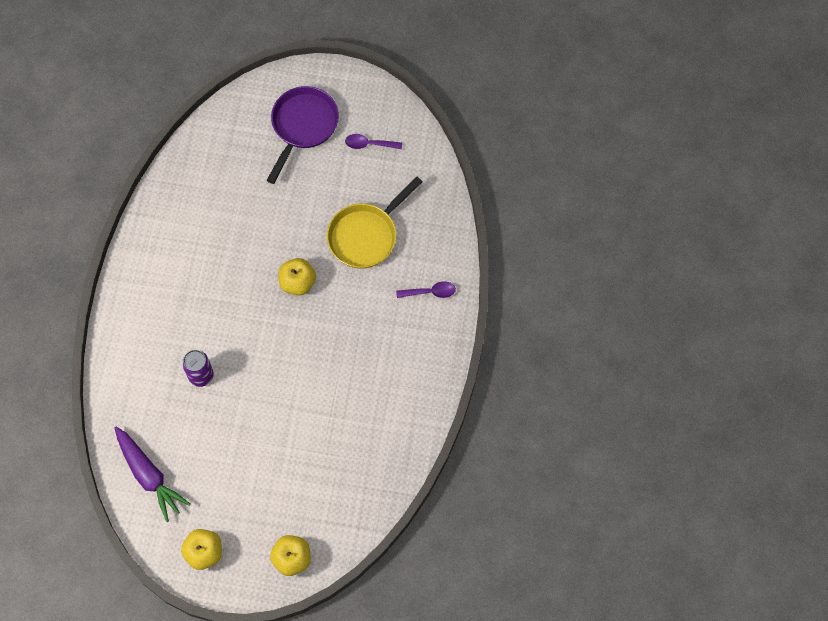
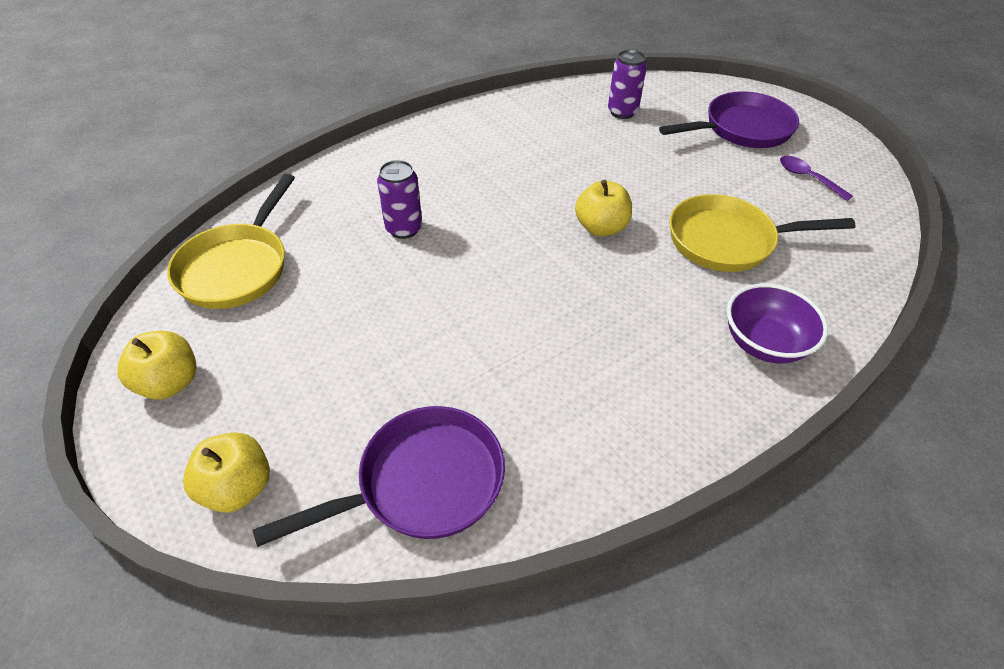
camera: 45 degrees right, 20 degrees down
purple carrot [114,427,190,522] -> yellow pan [167,174,295,309]
purple spoon [396,282,456,298] -> purple bowl [727,283,828,363]
none -> purple pan [253,406,505,547]
none -> purple can [608,50,647,119]

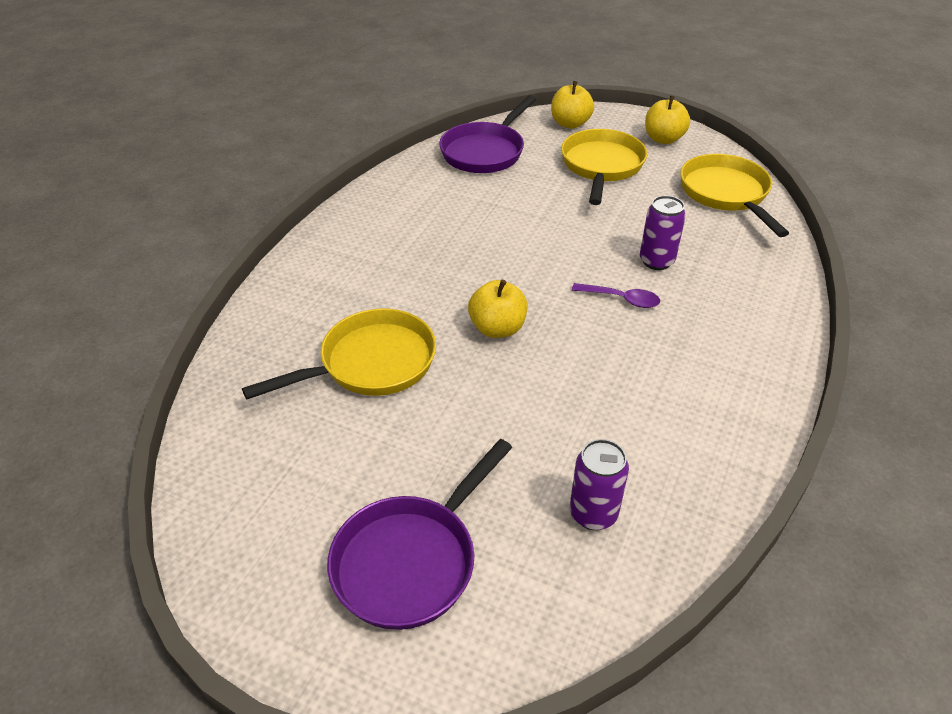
camera: 150 degrees right, 5 degrees down
purple bowl [727,283,828,363] -> none
purple spoon [780,156,853,201] -> purple spoon moved to [572,283,660,308]
none -> yellow pan [561,129,647,205]

